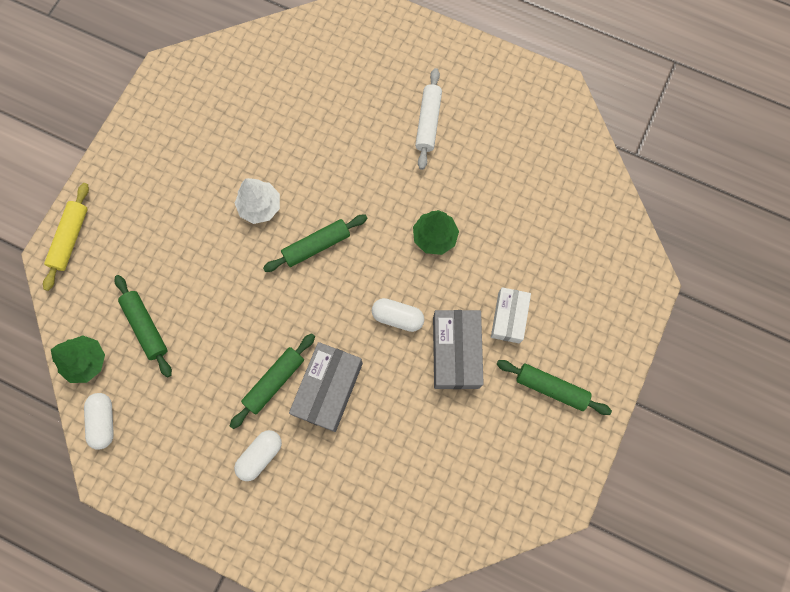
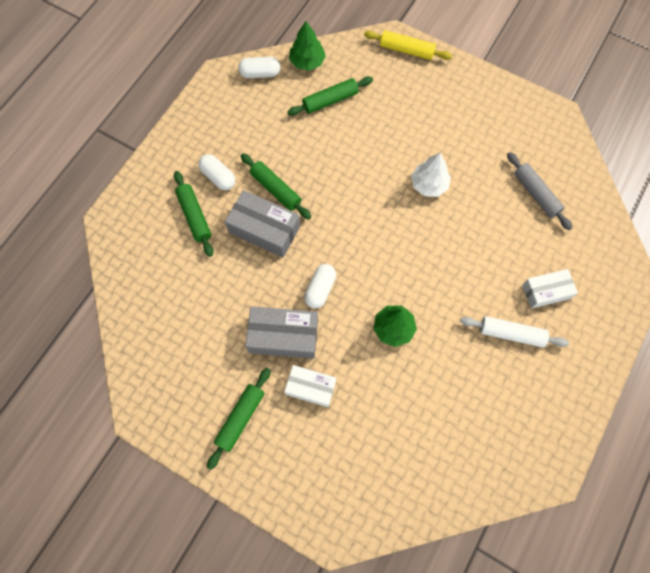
camera: 95 degrees right, 5 degrees down
green rolling pin [263,215,368,272] -> green rolling pin moved to [174,171,213,257]
none -> grey rolling pin [507,152,573,230]
none -> white box [522,269,578,309]

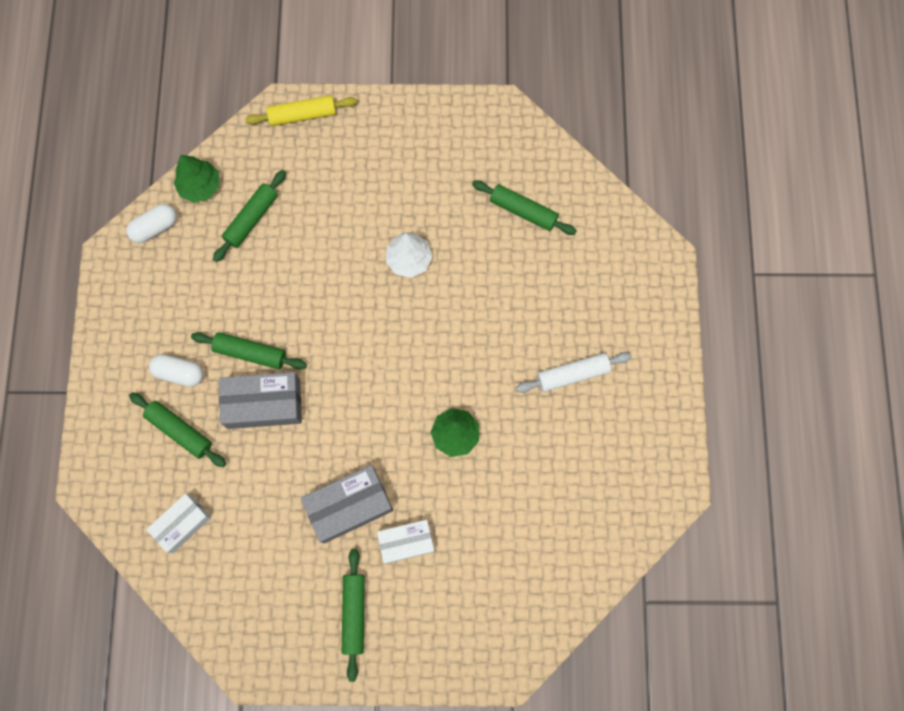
camera: 30 degrees left, 5 degrees up
white capsule [304,264,336,309] -> none
grey rolling pin [507,152,573,230] -> green rolling pin [472,180,577,235]
white box [522,269,578,309] -> white box moved to [146,494,211,553]

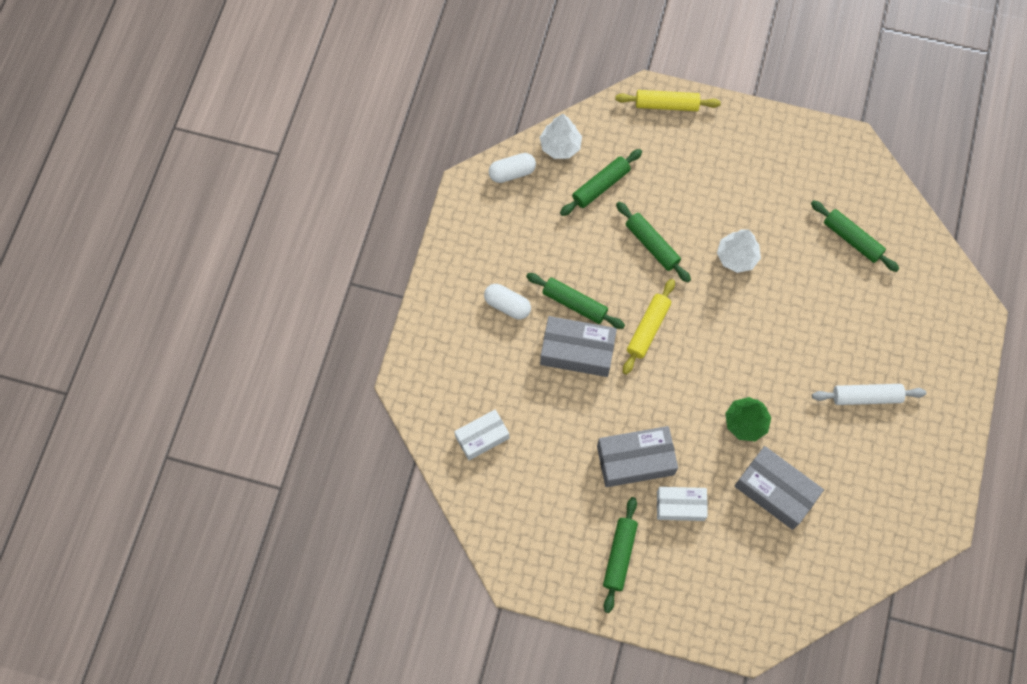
camera: 15 degrees right, 5 degrees down
green rolling pin [129,392,226,467] -> green rolling pin moved to [616,202,691,282]
green tree [174,155,220,203] -> white tree [539,114,582,159]
none -> yellow rolling pin [623,279,675,374]
none -> grey box [734,446,824,530]

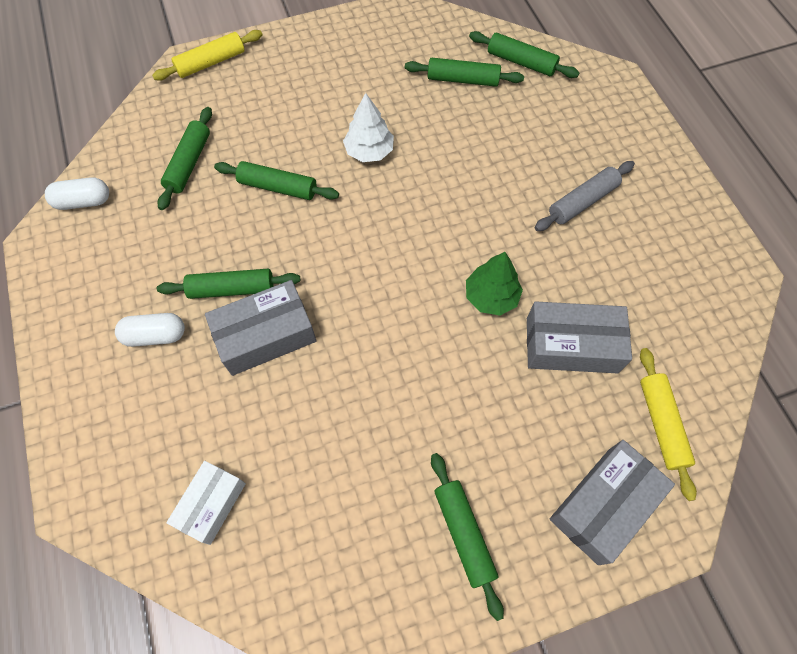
camera: 35 degrees left, 5 degrees down
white capsule [489,153,536,183] -> white capsule turned 45 degrees clockwise [45,177,109,210]
white tree [539,114,582,159] -> none
grey box [597,426,678,487] -> grey box moved to [550,440,675,565]
yellow rolling pin [623,279,675,374] -> yellow rolling pin moved to [640,348,697,501]
white box [657,487,708,521] -> none
white rolling pin [812,384,926,405] -> grey rolling pin [535,161,635,231]
none -> green rolling pin [469,31,579,78]

